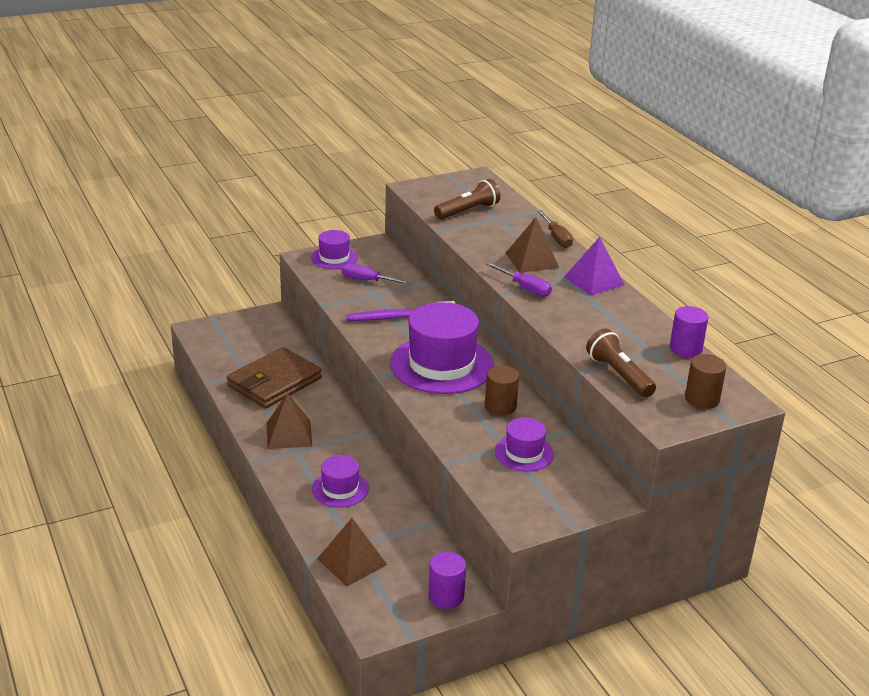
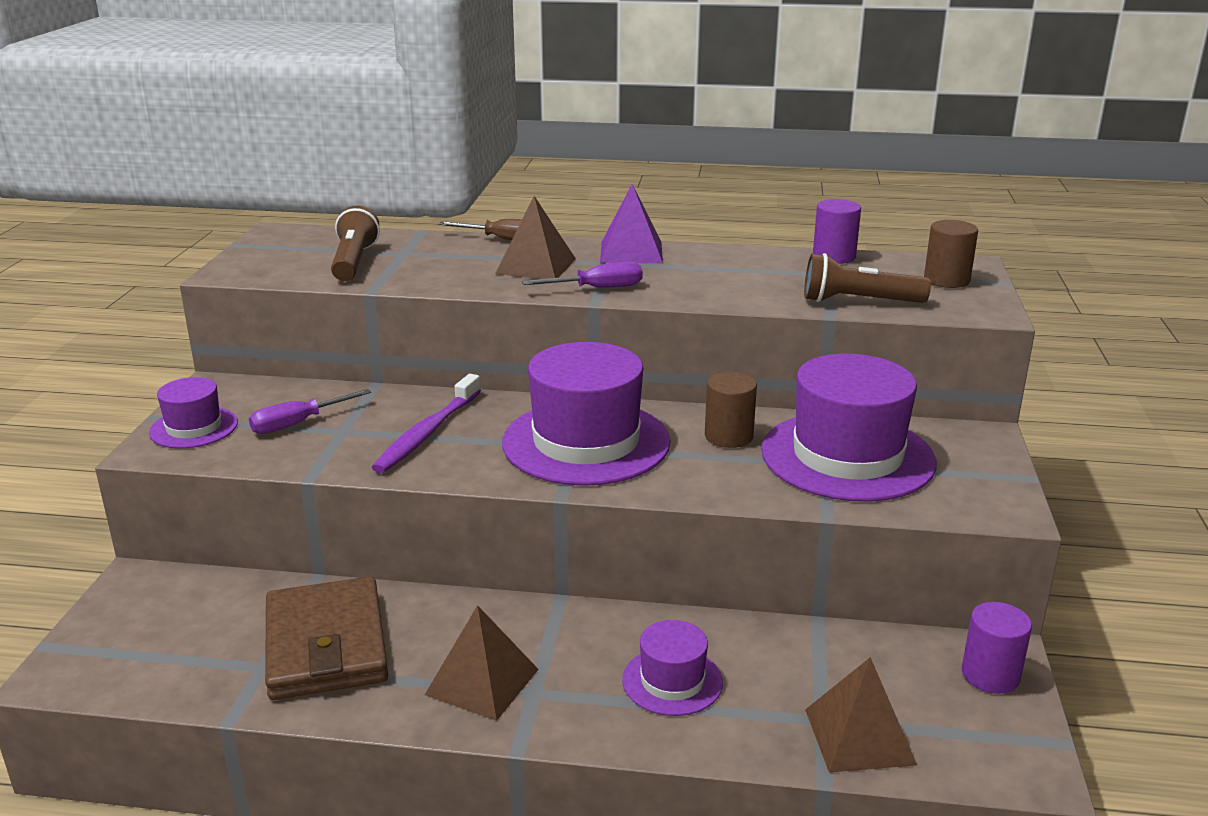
camera: 55 degrees left, 5 degrees down
purple hat [495,418,554,472] -> purple hat [761,354,936,502], size x1.94

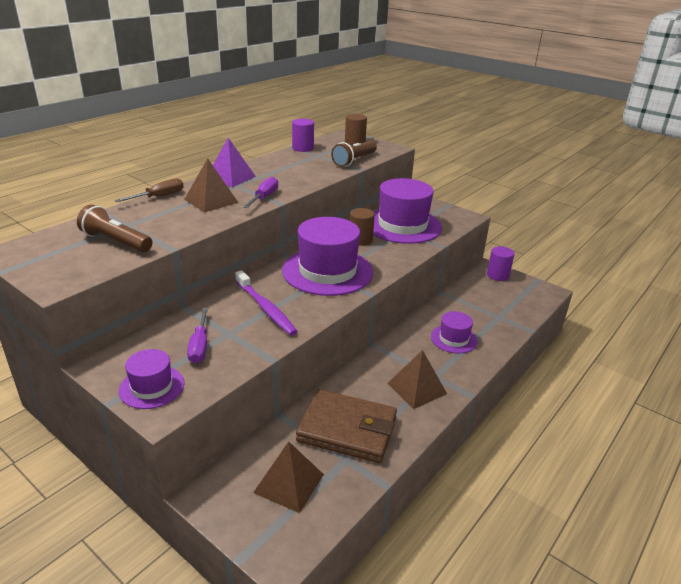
camera: 60 degrees left, 5 degrees up
brown pyramid [805,657,917,773] -> brown pyramid moved to [253,441,324,513]

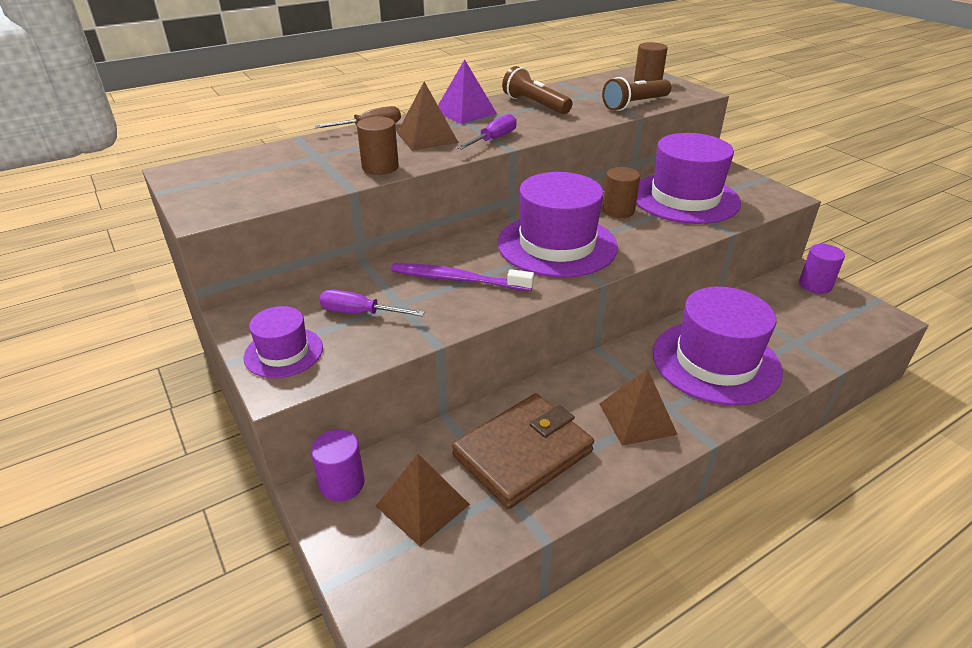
camera: 20 degrees right, 5 degrees up
brown flashlight [77,204,153,252] -> brown flashlight moved to [502,66,572,114]
purple screwdriver [187,308,208,363] -> purple screwdriver turned 90 degrees clockwise [319,290,425,316]
purple toothbrush [235,270,298,335] -> purple toothbrush turned 120 degrees clockwise [391,263,534,291]
purple cylinder [292,119,314,152] -> purple cylinder moved to [311,430,365,501]
brown wallet [296,389,397,463] -> brown wallet turned 75 degrees counterclockwise [452,394,594,509]
purple hat [431,311,477,354] -> purple hat [653,286,783,406], size x1.94
none -> brown cylinder [357,116,399,175]

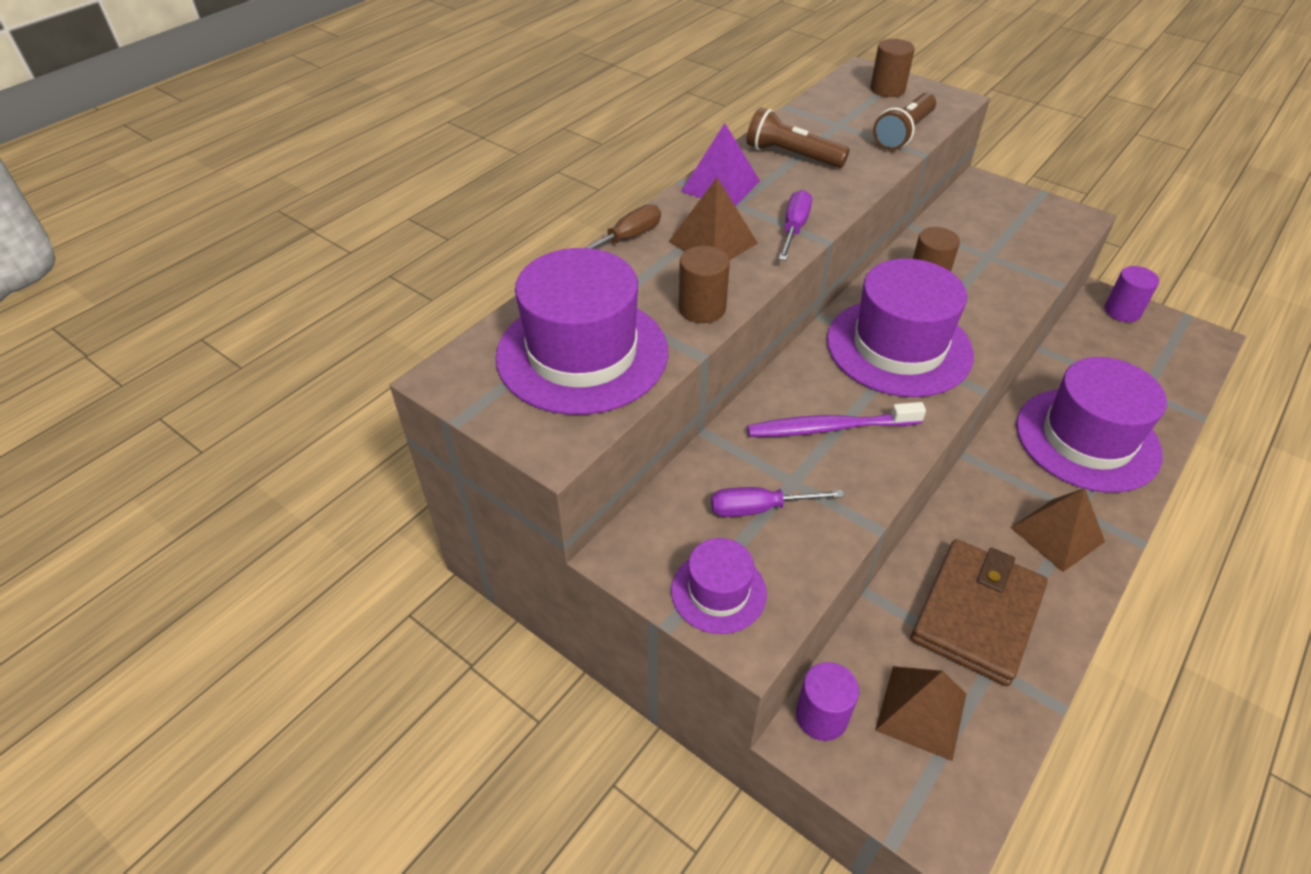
camera: 20 degrees left, 10 degrees up
purple hat [636,133,741,224] -> purple hat moved to [496,248,668,415]

